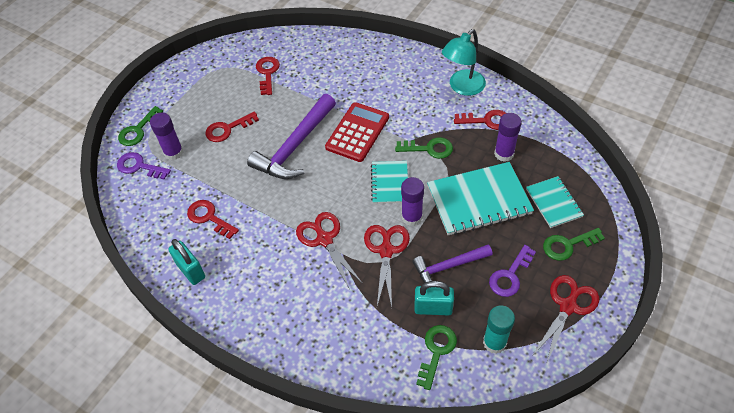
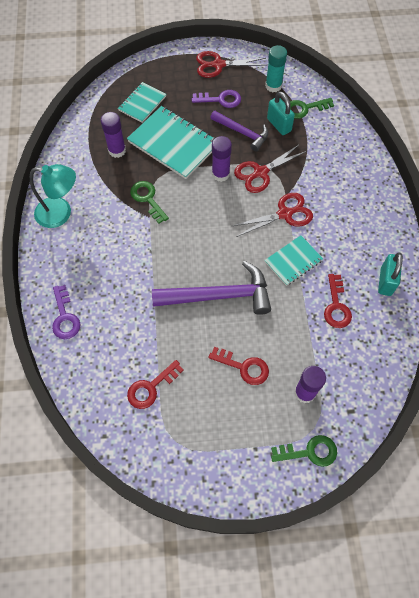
camera: 130 degrees left, 10 degrees up
purple key [117,152,171,180] -> purple key moved to [52,285,81,339]
red scissors [296,212,363,288] -> red scissors turned 135 degrees counterclockwise [233,193,313,237]
red calculator [325,102,389,162] -> none
turquoise notebook [371,161,408,204] -> turquoise notebook moved to [265,235,323,286]
red key [454,110,506,130] -> none
green key [543,228,605,261] -> none

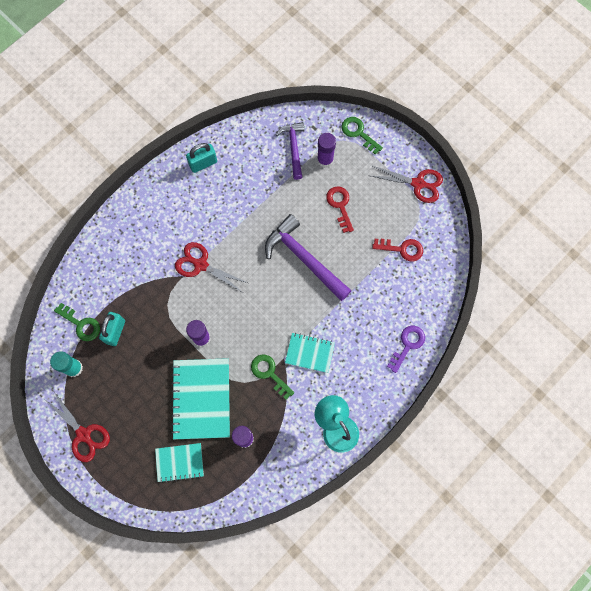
camera: 130 degrees left, 10 degrees up
green key [130,181,169,224] -> green key turned 120 degrees clockwise [251,354,294,399]
purple key [192,90,241,108] -> none
purple hammer [210,111,268,151] -> purple hammer moved to [276,122,304,180]
red scissors [234,144,307,193] -> red scissors moved to [371,165,443,203]
turquoise notebook [265,235,323,286] -> turquoise notebook moved to [285,333,335,373]
red key [324,274,352,328] -> none

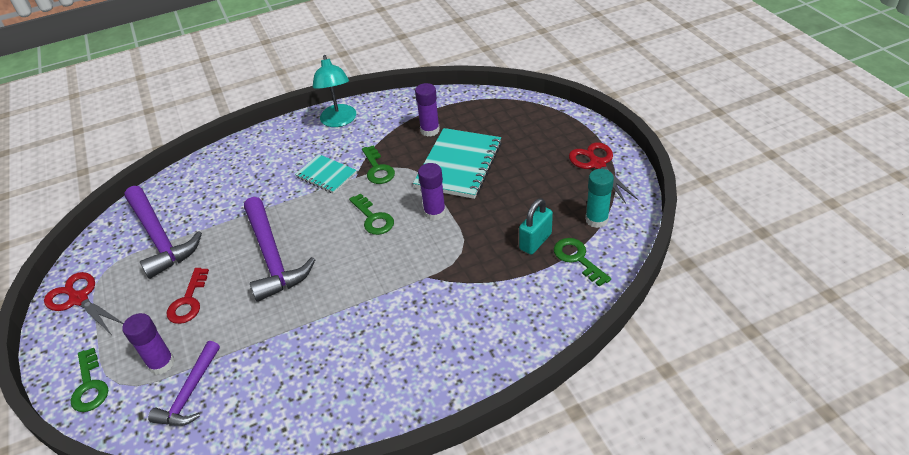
camera: 155 degrees left, 30 degrees down
turquoise notebook [155,443,204,483] -> none
red scissors [175,242,248,292] -> none
turquoise padlock [186,143,217,173] -> none
red key [372,239,423,262] -> purple hammer [124,186,202,279]
purple key [387,326,425,373] -> none
none -> green key [349,193,394,235]

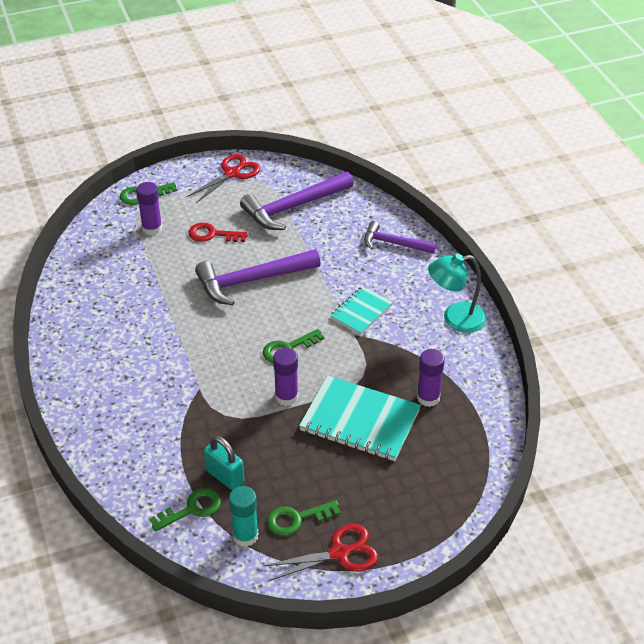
camera: 90 degrees right, 0 degrees up
purple hammer [148,341,220,426] -> purple hammer moved to [364,221,437,254]
green key [362,145,395,184] -> green key moved to [267,500,341,536]

